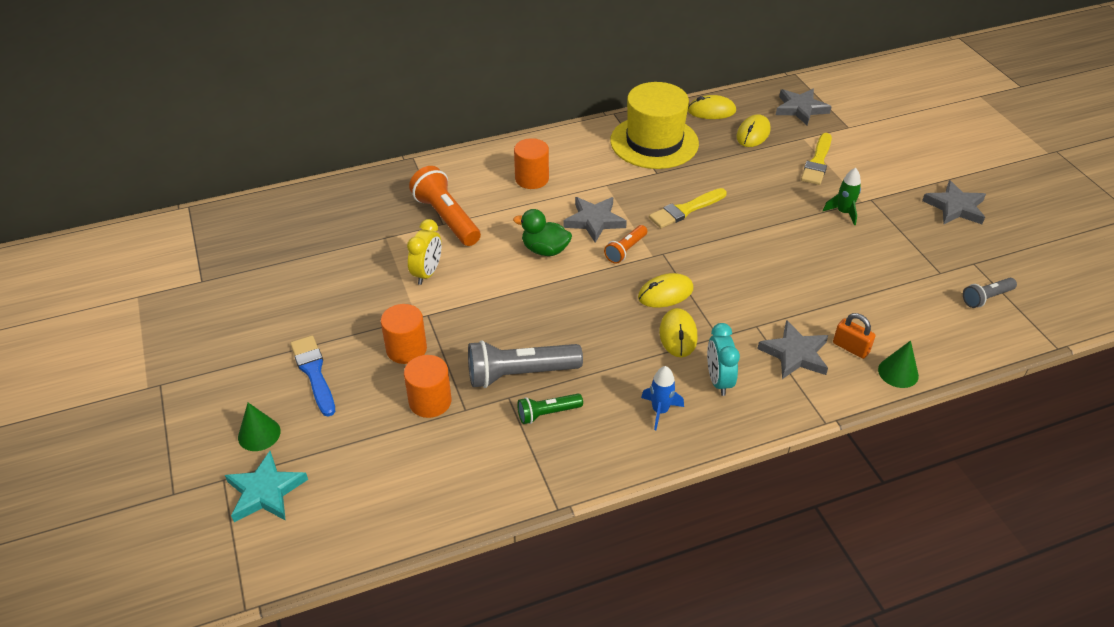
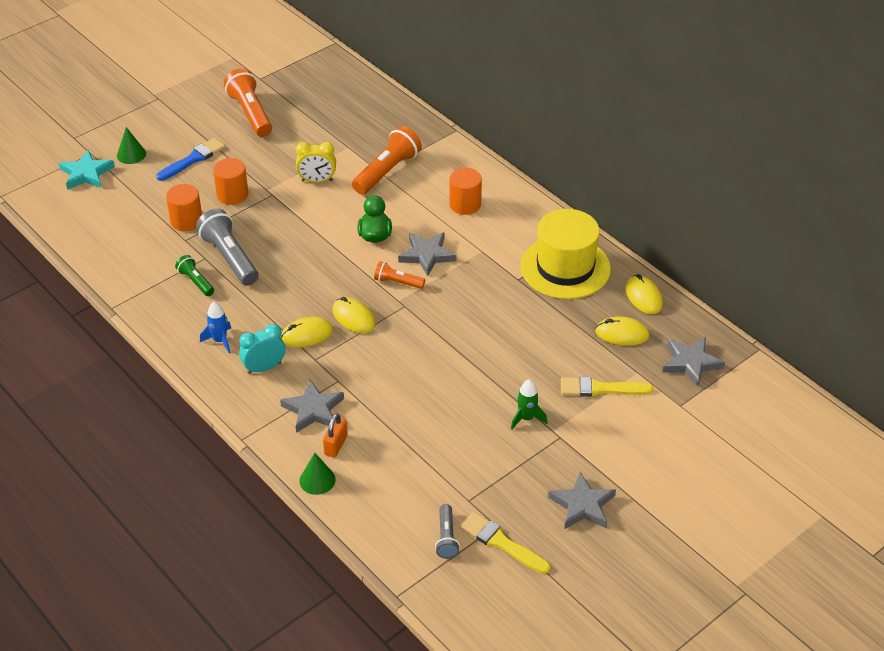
camera: 70 degrees right, 0 degrees up
yellow brush [649,188,727,228] -> yellow brush moved to [460,512,550,574]
grey flashlight [963,278,1017,308] -> grey flashlight turned 135 degrees counterclockwise [435,504,460,559]
none -> orange flashlight [224,68,272,137]

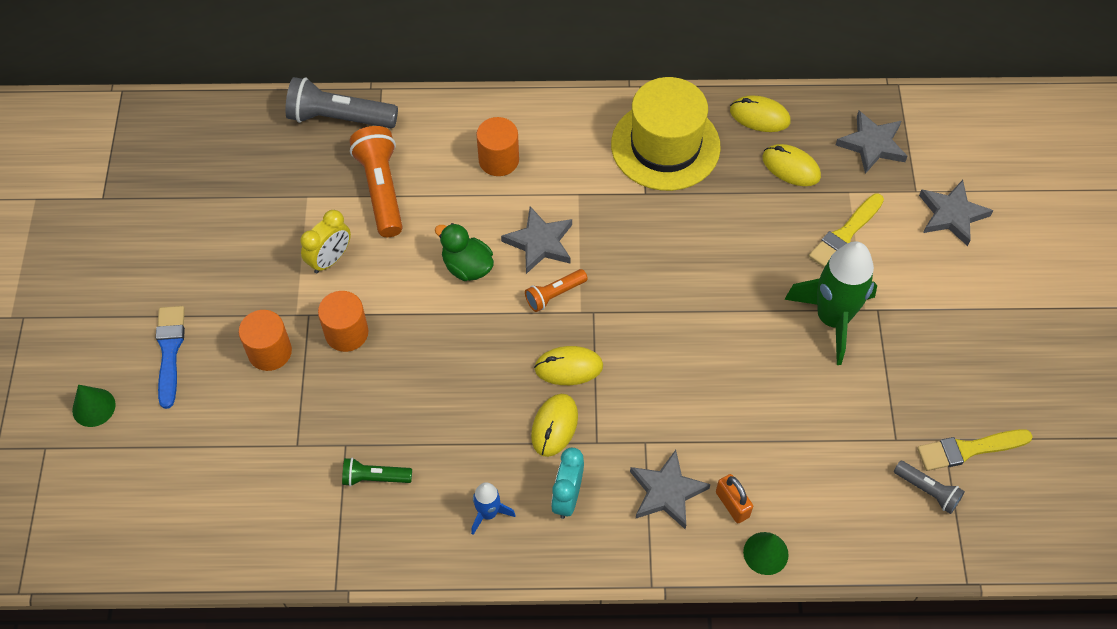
camera: 50 degrees left, 15 degrees up
turquoise star [59,150,115,190] -> none
orange cylinder [166,184,202,231] -> orange cylinder moved to [318,291,368,352]
grey flashlight [196,209,258,286] -> grey flashlight moved to [285,77,398,128]
orange flashlight [224,68,272,137] -> none
green rocket [511,379,547,429] -> green rocket [784,242,877,365], size x2.06
grey star [548,472,616,529] -> grey star moved to [919,180,993,246]
yellow mouse [595,316,649,346] -> yellow mouse turned 75 degrees clockwise [762,144,821,186]

